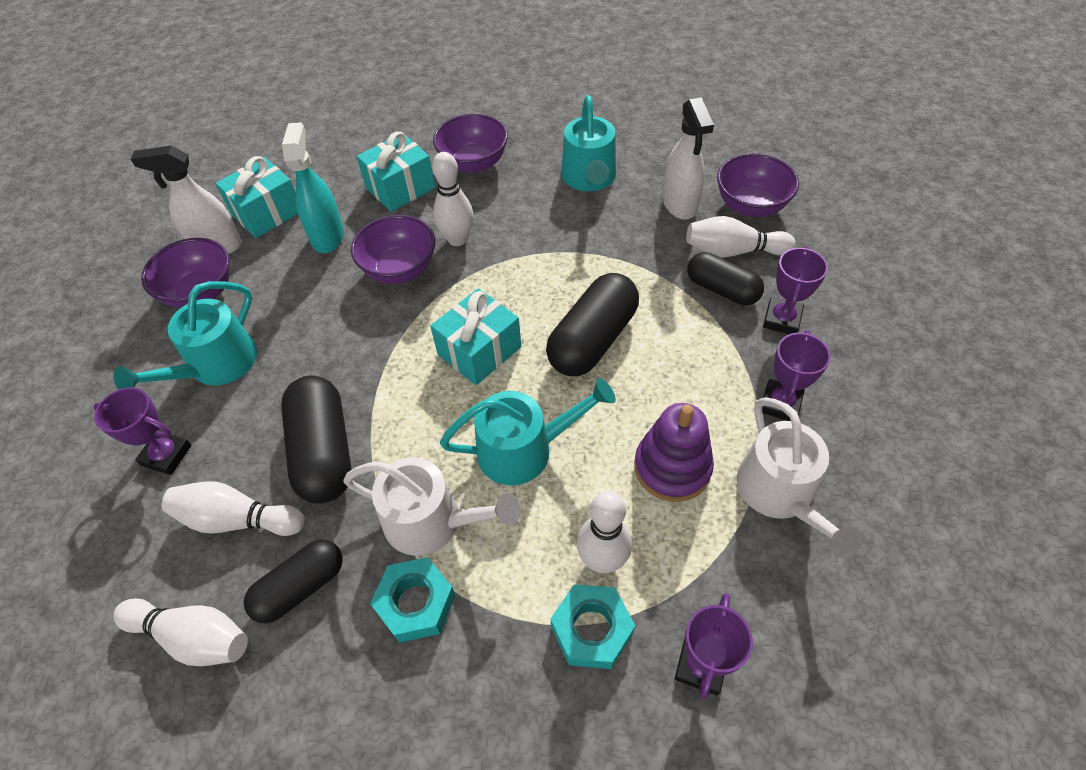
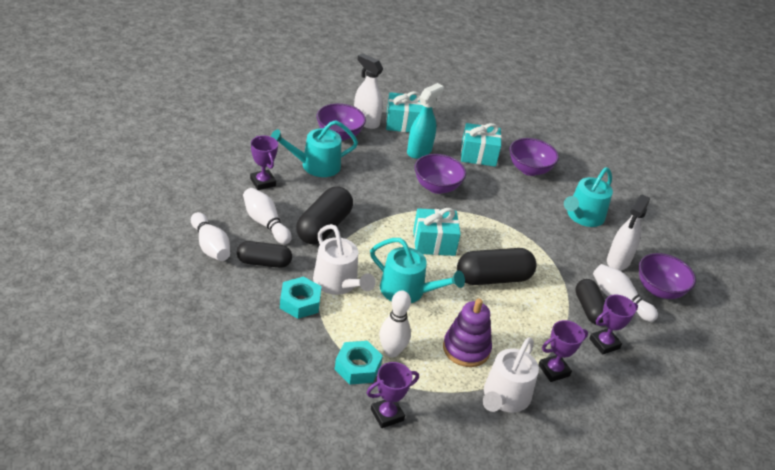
camera: 35 degrees right, 15 degrees down
white bowling pin [432,152,474,246] -> none

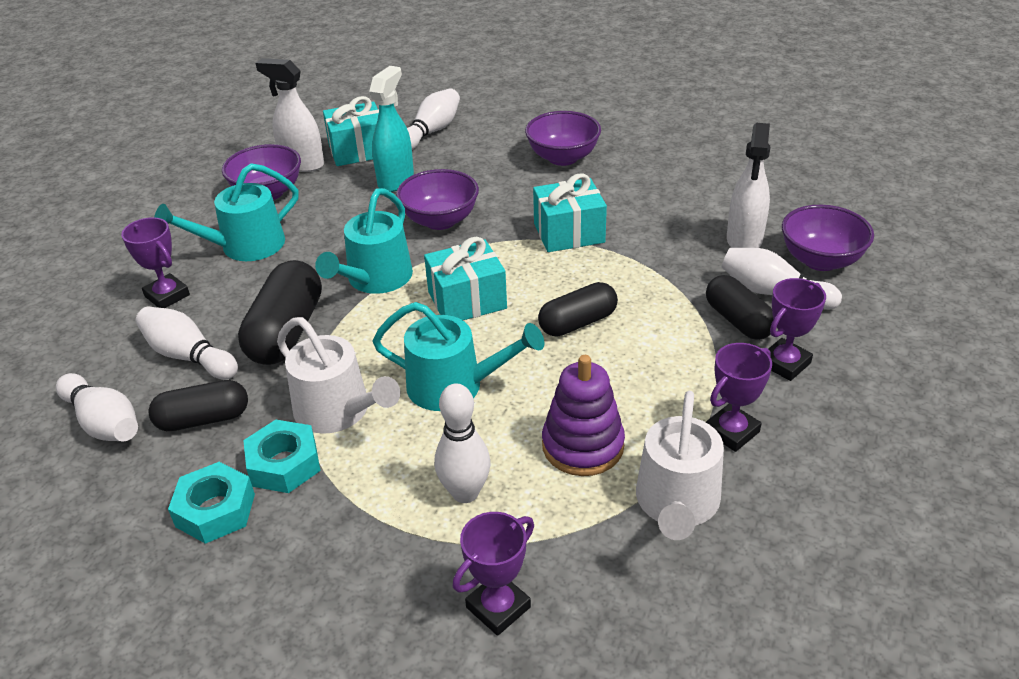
camera: 10 degrees left, 0 degrees up
turquoise nut [335,341,383,385] -> turquoise nut moved to [168,462,255,544]
black capsule [457,248,537,285] -> black capsule [538,282,618,337], size x0.66
turquoise gift [461,123,502,167] -> turquoise gift moved to [533,173,607,252]
turquoise watering can [564,167,613,227] -> turquoise watering can moved to [315,188,413,294]
none -> white bowling pin [407,88,460,150]

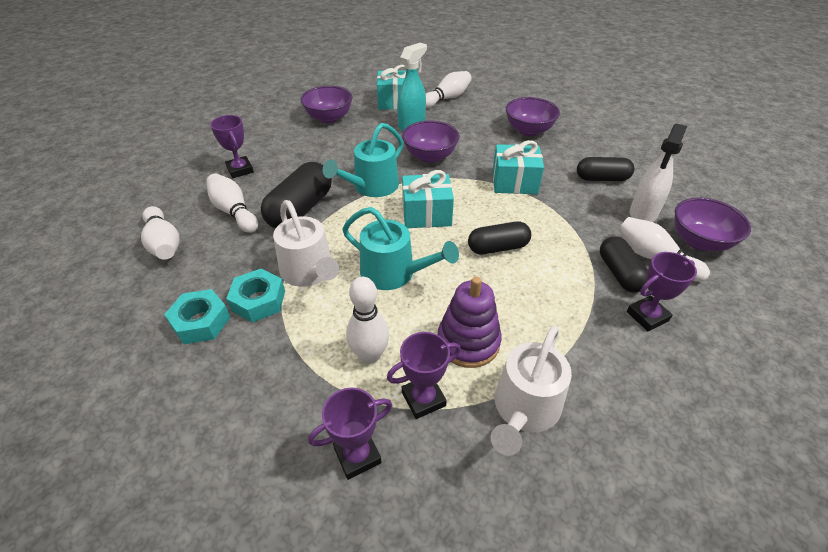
camera: 15 degrees right, 5 degrees up
black capsule [148,380,248,431] -> black capsule moved to [577,157,634,181]
turquoise watering can [154,163,299,261] -> none
white spray bottle [255,58,324,172] -> none
purple trophy [706,343,772,452] -> purple trophy moved to [387,332,461,419]

